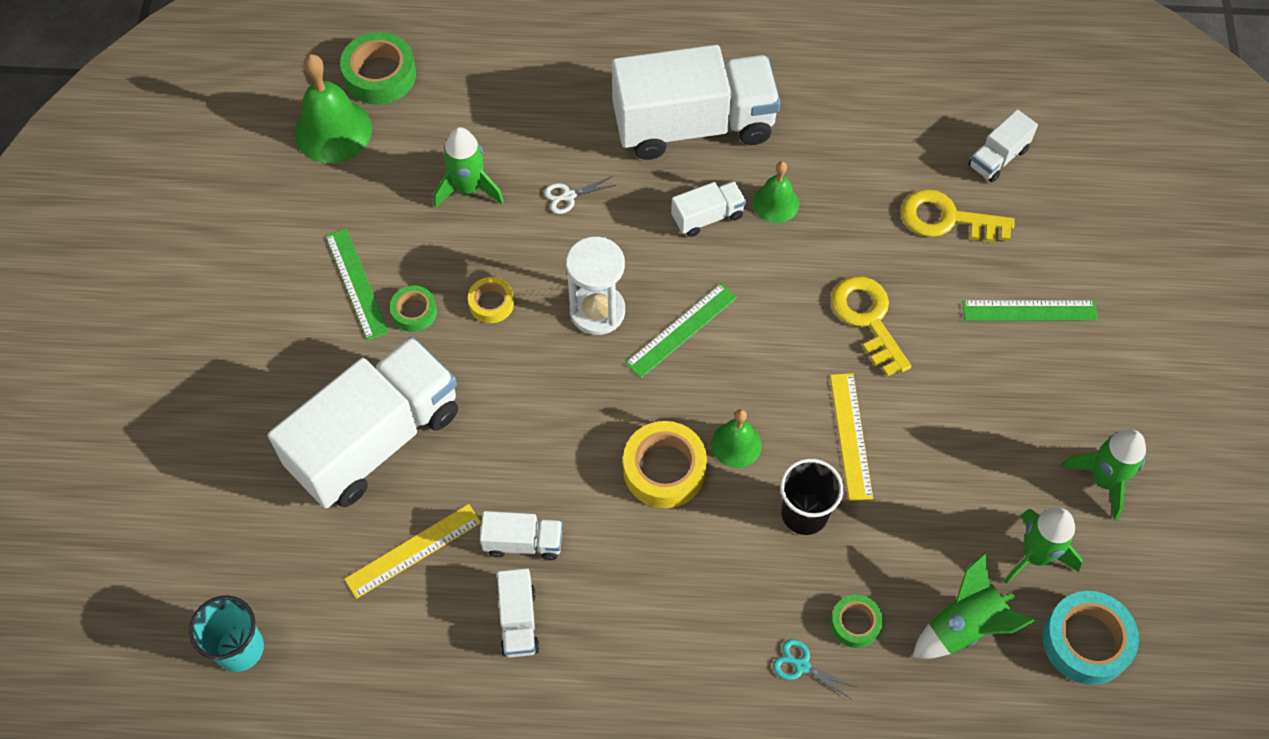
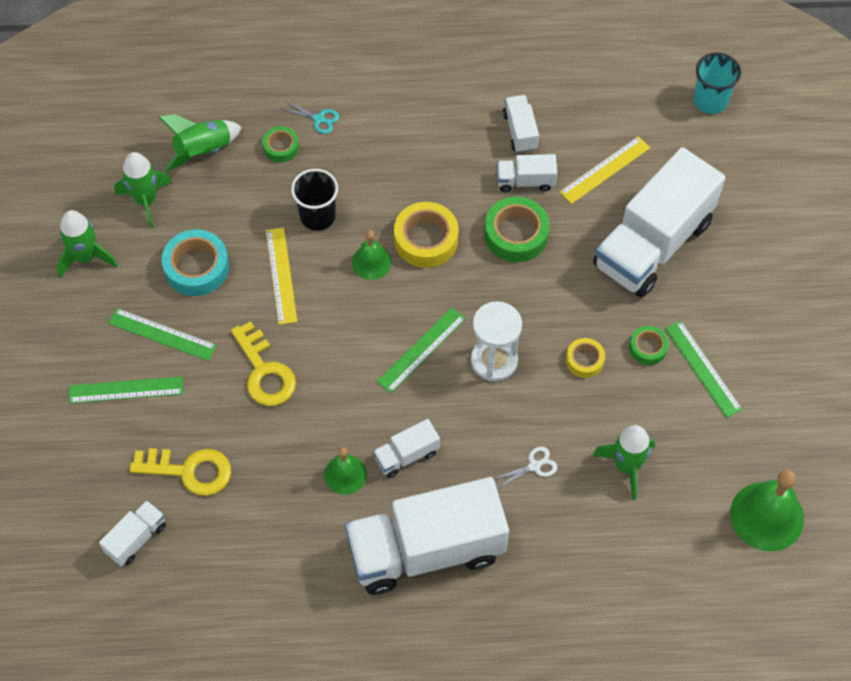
camera: 175 degrees right, 0 degrees up
green tape [340,32,416,105] -> green tape moved to [484,197,549,262]
turquoise tape [1043,591,1139,685] -> turquoise tape moved to [162,229,229,296]
none -> green ruler [108,308,217,361]

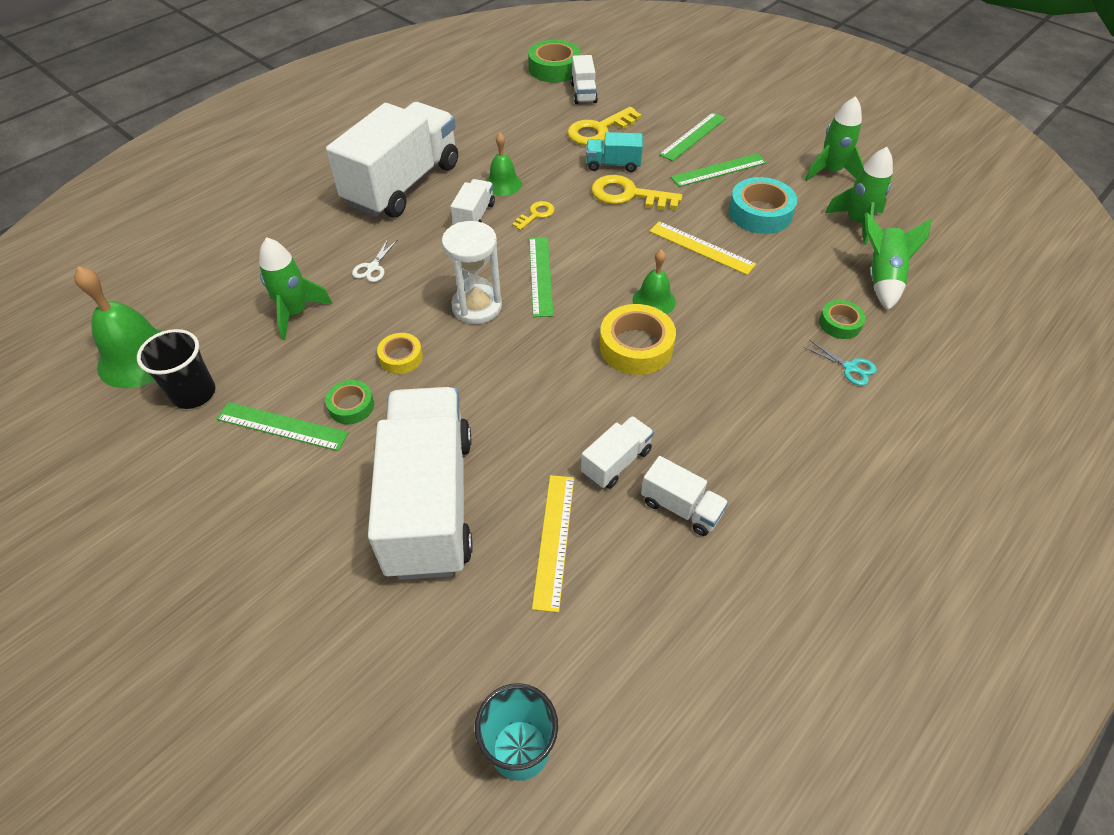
camera: 135 degrees right, 10 degrees down
turquoise scissors [282,101,339,134] -> turquoise scissors turned 120 degrees counterclockwise [803,340,877,386]
black cup [291,169,338,231] -> black cup moved to [137,329,215,409]
green tape [484,197,549,262] -> green tape moved to [528,40,581,83]
none -> yellow key [512,201,555,231]
none -> turquoise truck [586,132,643,172]

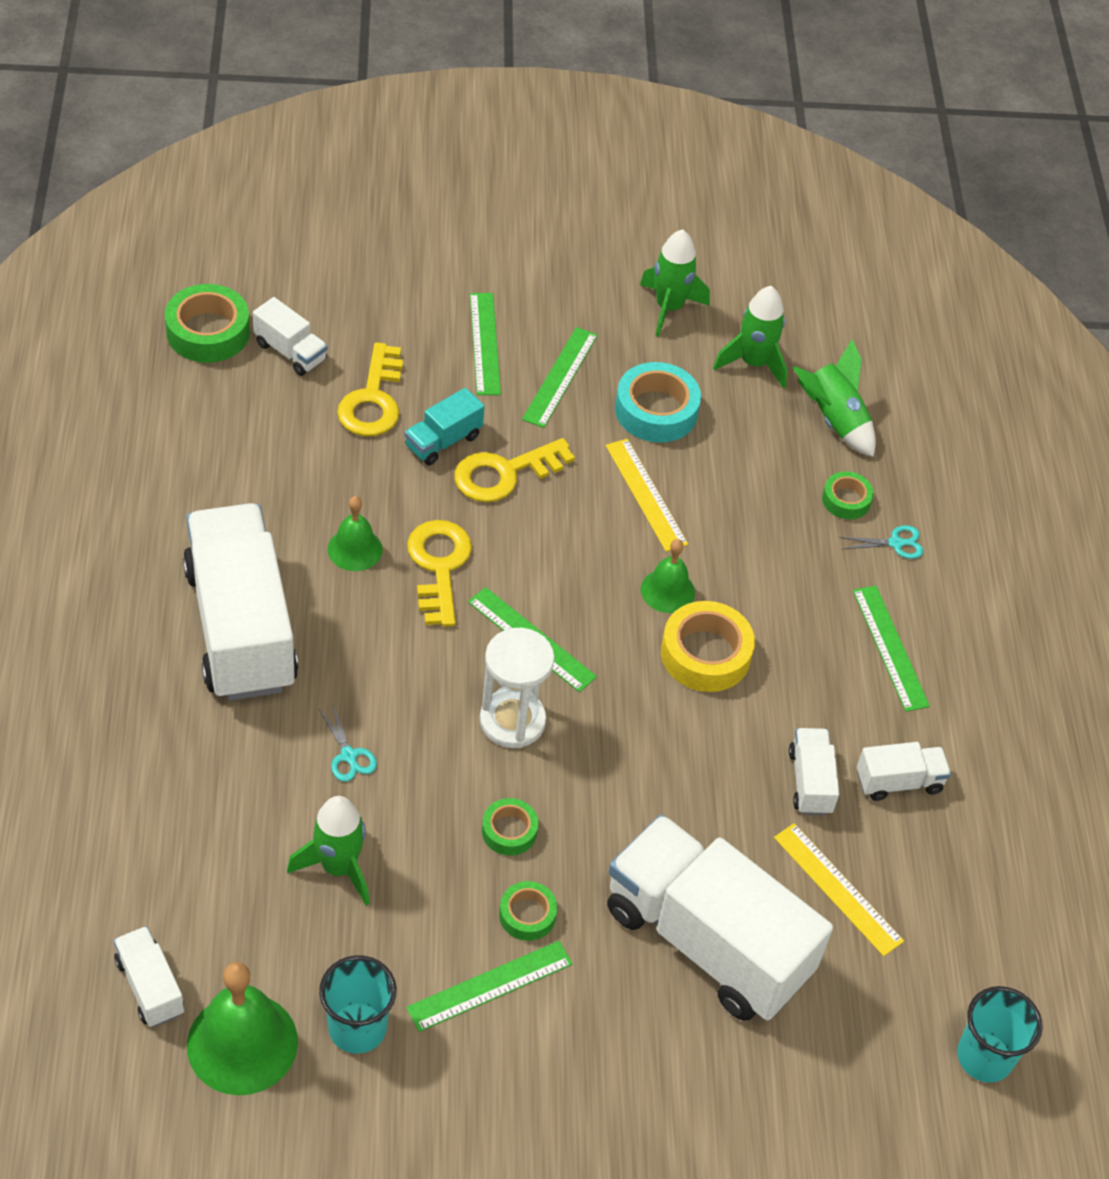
camera: 50 degrees left, 0 degrees up
black cup [137,329,215,409] -> turquoise cup [319,955,397,1054]
white scissors [352,239,397,282] -> turquoise scissors [319,705,377,782]
yellow tape [377,333,423,374] -> green tape [482,798,538,856]
white truck [450,179,495,225] -> white truck moved to [114,926,184,1027]
yellow key [512,201,555,231] -> yellow key [407,520,472,627], size x1.84
yellow ruler [649,221,756,275] -> yellow ruler turned 75 degrees clockwise [605,439,688,552]
none -> green ruler [853,586,930,712]

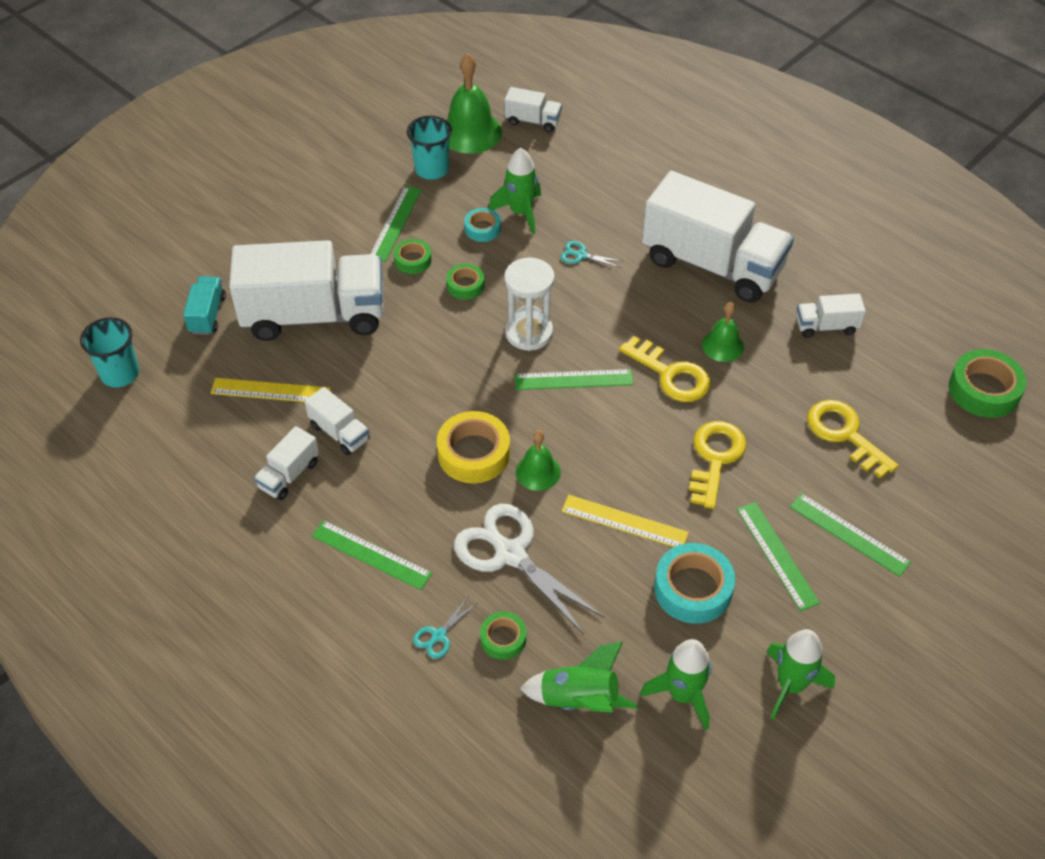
camera: 140 degrees right, 0 degrees up
white truck [253,297,328,376] -> white truck moved to [796,294,866,338]
turquoise truck [405,388,485,465] -> turquoise truck moved to [183,276,226,335]
none -> white scissors [454,504,604,634]
none -> turquoise tape [464,208,501,242]

